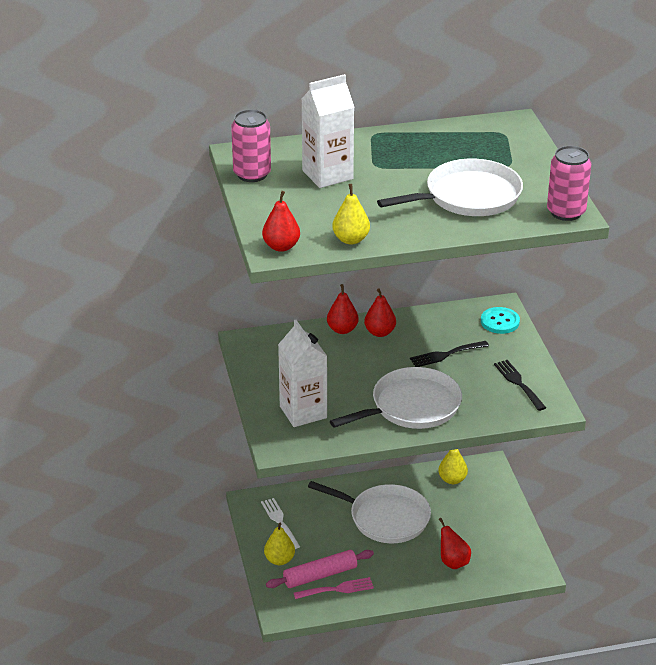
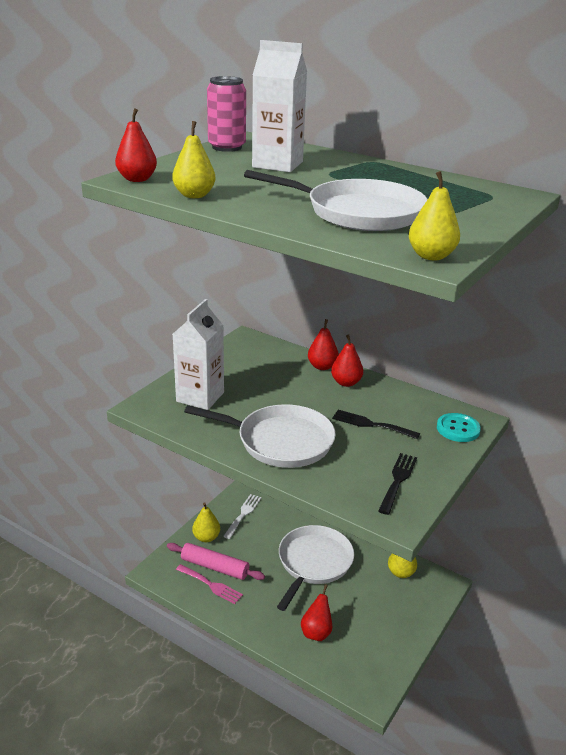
camera: 45 degrees right, 5 degrees down
white pan [308,481,431,543] -> white pan turned 135 degrees counterclockwise [277,525,354,611]
pink can [547,146,591,221] -> yellow pear [409,171,460,260]

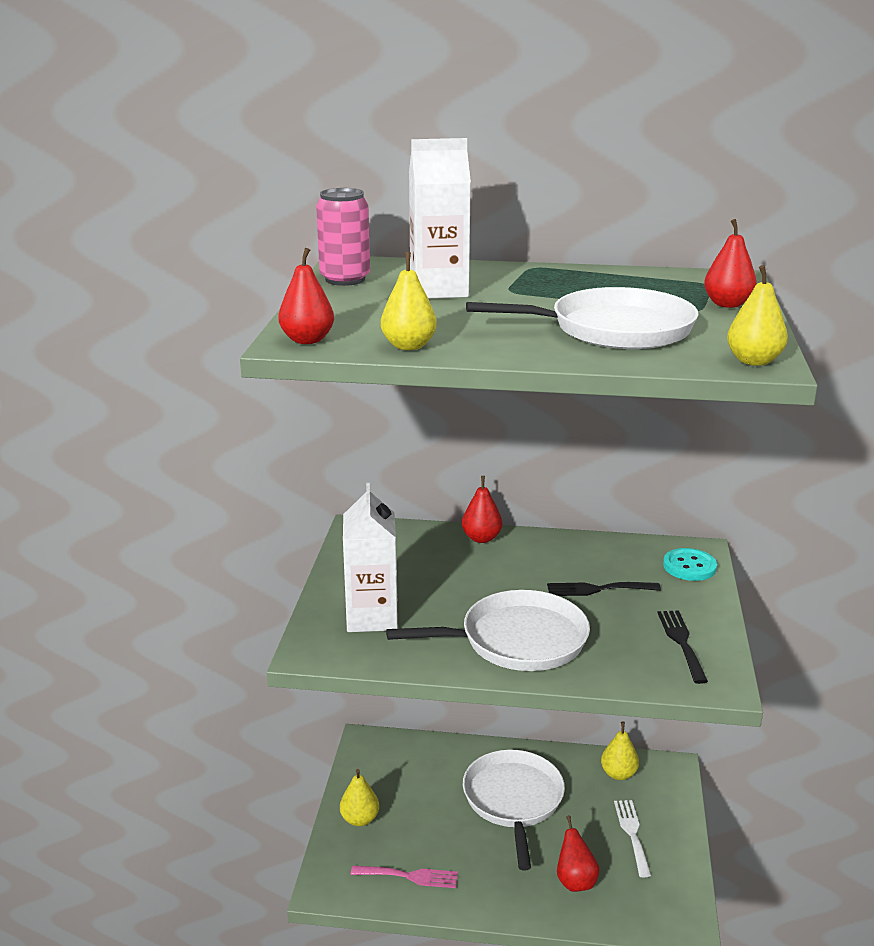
camera: 25 degrees left, 5 degrees down
pink rolling pin [167,543,265,580] -> none
white fork [223,494,262,539] -> white fork moved to [614,800,651,877]
red pear [331,334,363,387] -> red pear moved to [704,219,757,308]

